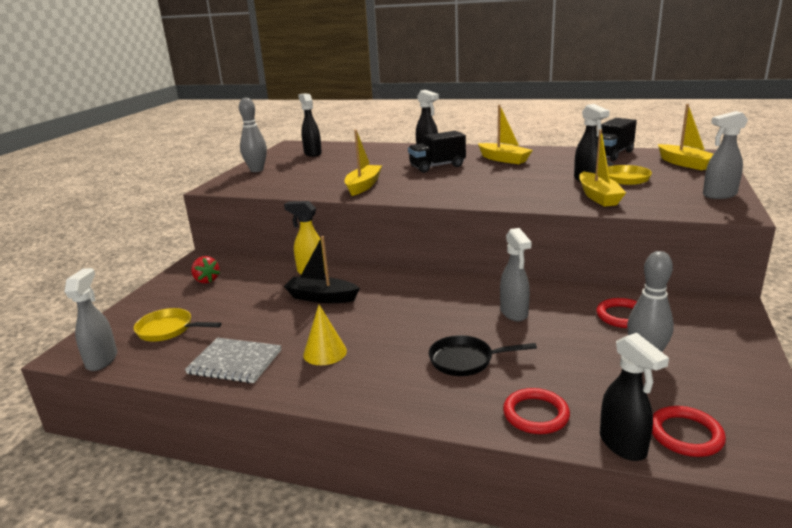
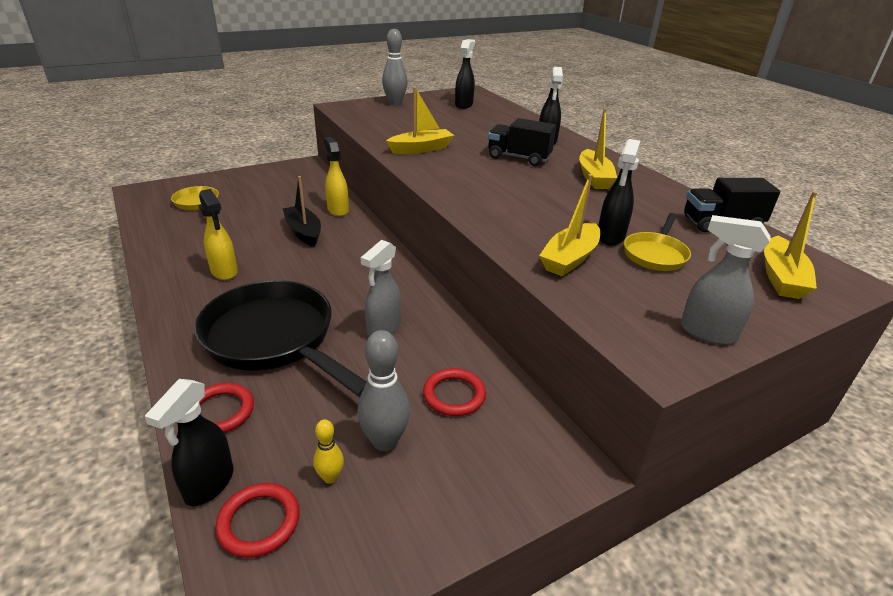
camera: 40 degrees right, 10 degrees up
grey spray bottle [64,268,117,371] -> none
grey notebook [185,337,281,383] -> none
red strawberry [191,256,220,284] -> none
yellow cone [303,305,347,365] -> yellow spray bottle [199,189,238,280]
black pan [429,335,537,376] -> black pan [194,280,367,397], size x2.07
none -> yellow bowling pin [313,419,344,484]

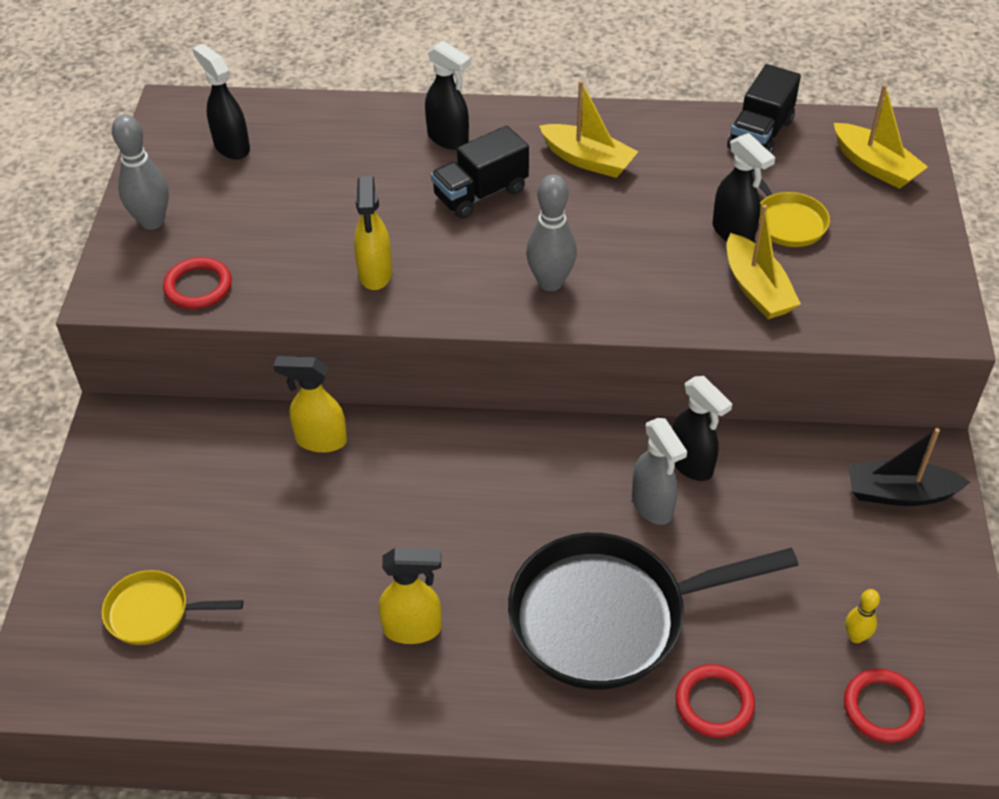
camera: 55 degrees left, 15 degrees up
black spray bottle [145,379,234,506] -> black spray bottle moved to [672,376,732,481]
black boat [283,176,321,247] -> black boat moved to [848,428,970,506]
grey bowling pin [357,330,410,451] -> grey bowling pin moved to [526,174,577,291]
yellow boat [386,87,454,154] -> yellow spray bottle [354,176,392,290]
red ring [423,368,486,416] -> red ring moved to [163,257,232,309]
grey spray bottle [681,215,771,345] -> none

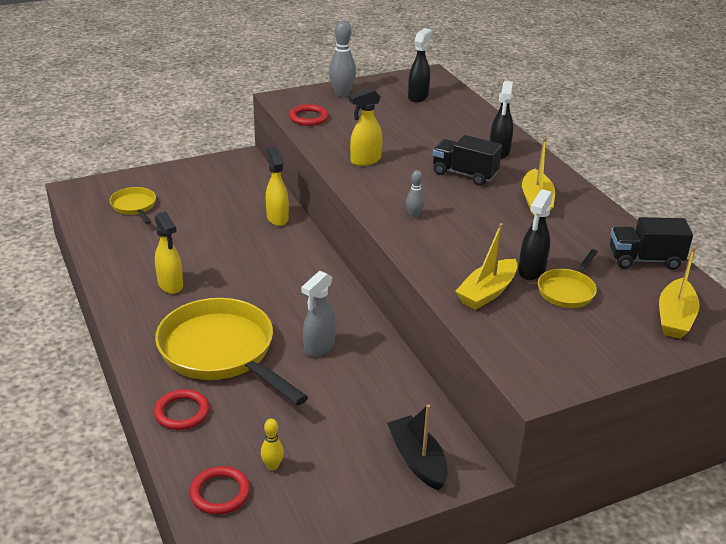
camera: 60 degrees right, 15 degrees down
black pan [508,533,799,689] -> yellow pan [155,298,308,406]
grey bowling pin [526,174,577,291] -> grey bowling pin [406,170,425,218], size x0.54
black spray bottle [672,376,732,481] -> none

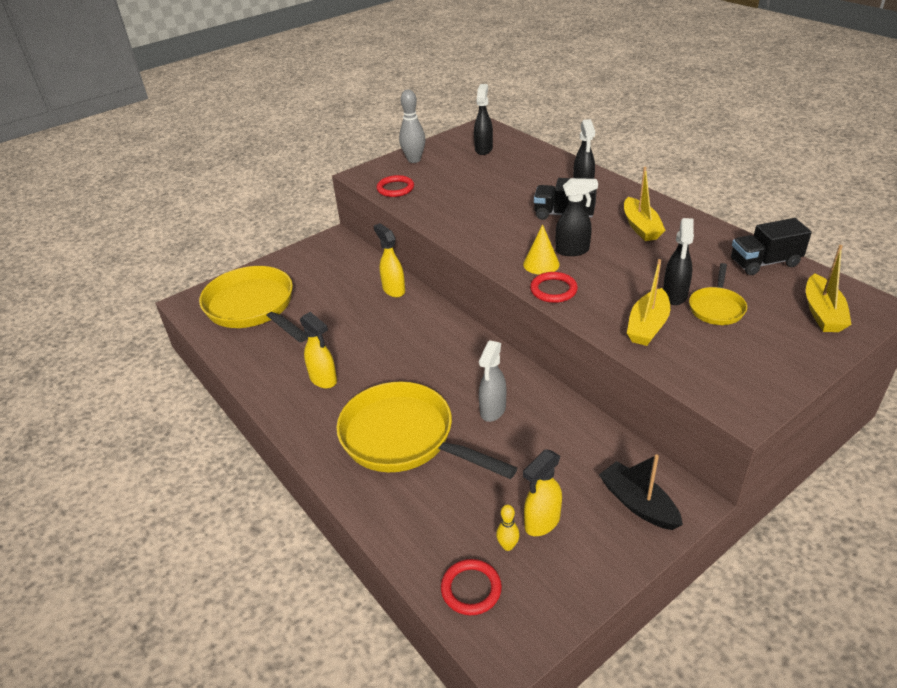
camera: 10 degrees left, 5 degrees up
yellow pan [110,187,156,224] -> yellow pan [199,266,308,343], size x2.07
red ring [154,389,209,430] -> red ring moved to [530,272,578,303]
yellow spray bottle [349,88,382,166] -> yellow spray bottle moved to [523,449,562,536]
grey bowling pin [406,170,425,218] -> yellow cone [523,224,560,275]
none -> black spray bottle [555,178,598,256]

